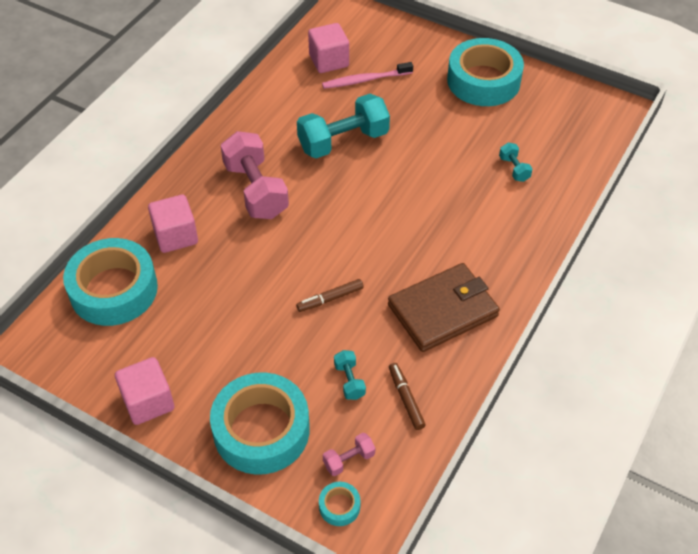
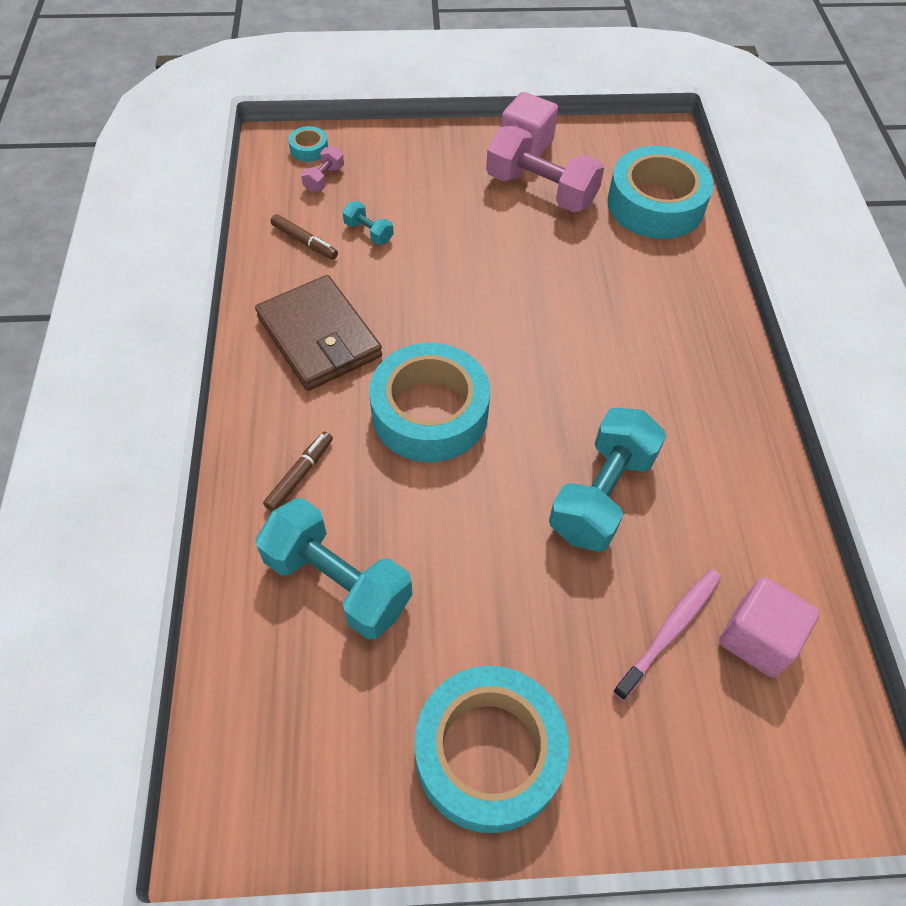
camera: 145 degrees right, 5 degrees up
pink cube [148,195,198,253] -> none
turquoise tape [210,372,310,475] -> turquoise tape moved to [369,343,490,462]
pink dumbbell [220,131,289,219] -> pink dumbbell moved to [486,126,604,212]
brown marker [296,279,364,312] -> brown marker moved to [263,431,333,511]
brown wallet [388,263,500,352] -> brown wallet turned 60 degrees counterclockwise [255,275,382,391]
turquoise dumbbell [499,142,533,182] -> turquoise dumbbell [255,498,413,640], size x2.20

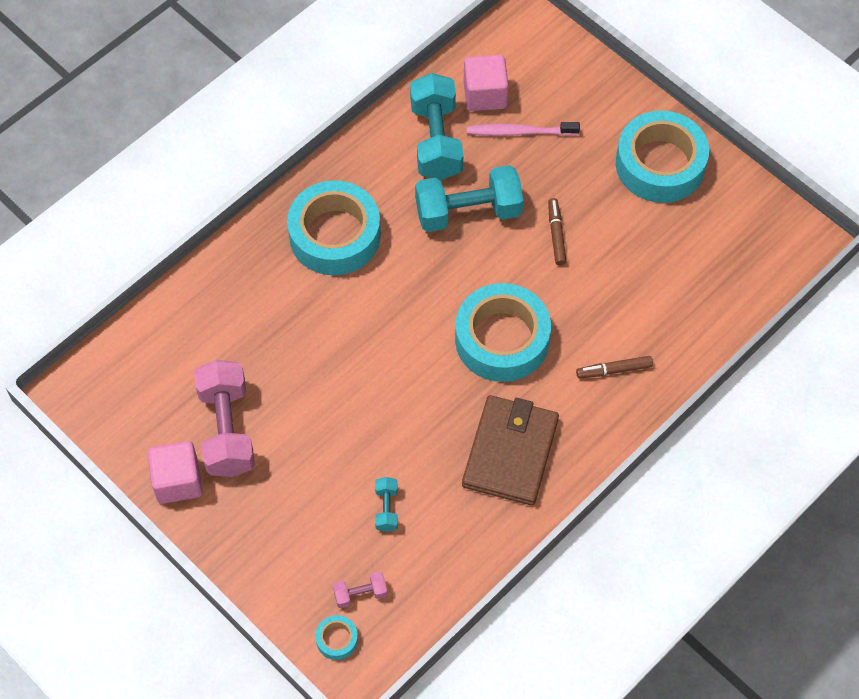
camera: 130 degrees left, 5 degrees up
turquoise dumbbell [255,498,413,640] -> turquoise dumbbell moved to [410,73,463,180]
brown marker [271,214,338,260] -> brown marker moved to [548,198,567,266]
turquoise tape [607,146,714,239] -> turquoise tape moved to [287,180,381,275]

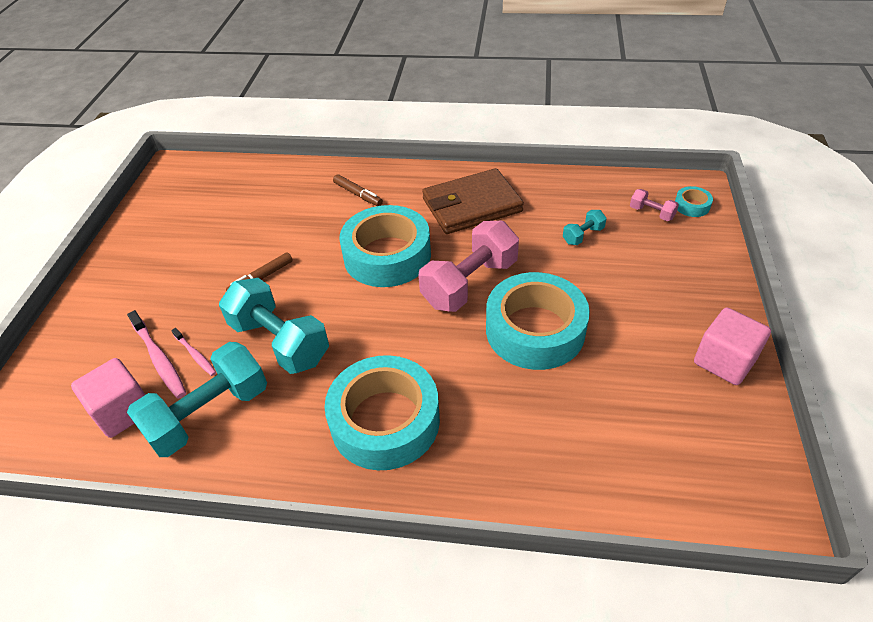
camera: 125 degrees left, 15 degrees down
pink dumbbell [194,360,255,477] -> pink dumbbell moved to [418,221,519,312]
turquoise tape [616,110,709,203] -> turquoise tape moved to [486,272,590,370]
none -> pink toothbrush [171,328,216,376]

